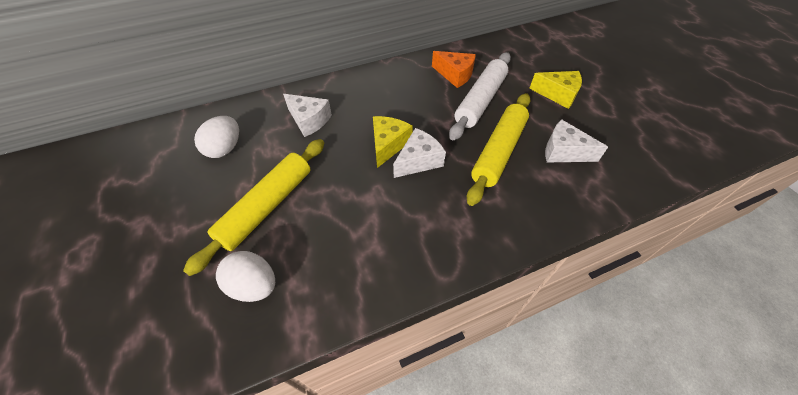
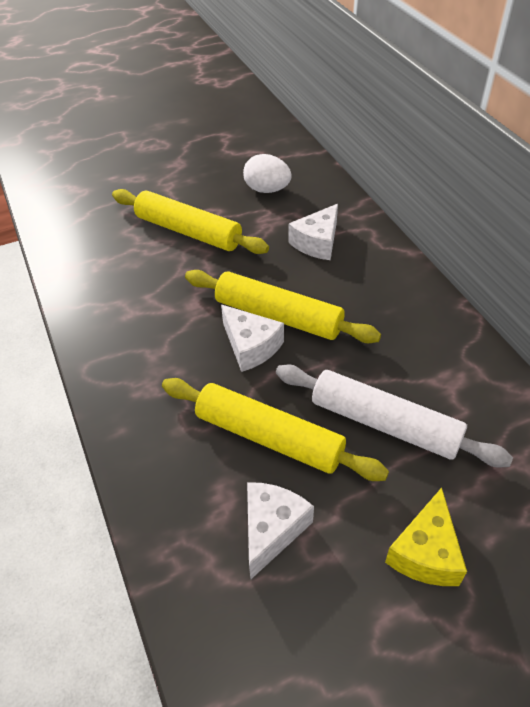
camera: 90 degrees right, 5 degrees down
white egg [216,251,275,302] -> none
yellow cheese [373,116,413,168] -> yellow rolling pin [185,270,381,343]
orange cheese [432,51,476,88] -> none

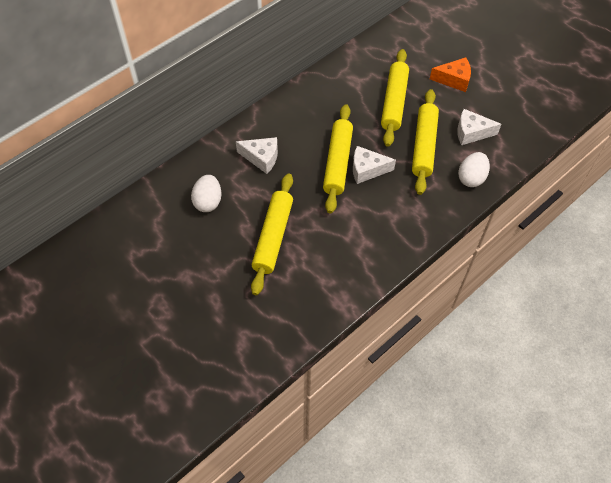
camera: 110 degrees left, 10 degrees up
white cheese [221,305,284,372] -> white cheese turned 120 degrees counterclockwise [353,146,396,184]
white rolling pin [276,364,513,468] -> yellow rolling pin [381,49,409,147]
yellow cheese [385,488,467,586] -> orange cheese [430,57,471,92]
none -> white egg [458,152,490,187]

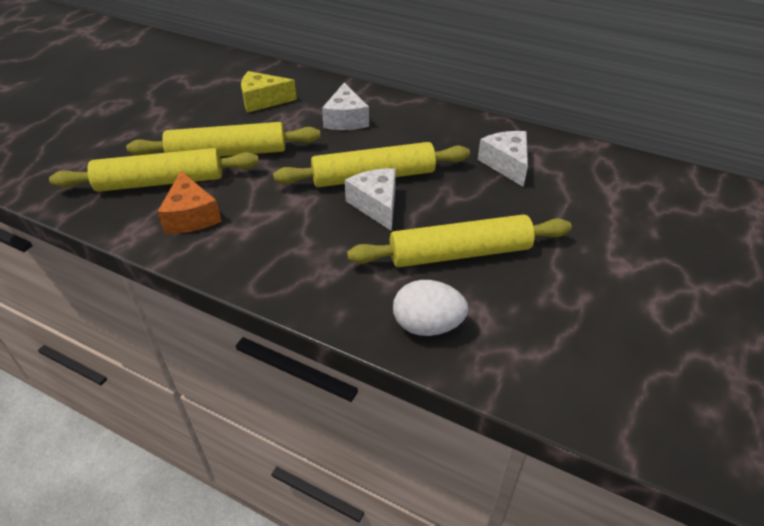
camera: 70 degrees right, 15 degrees down
white egg [191,175,221,212] -> yellow cheese [241,71,297,113]
yellow rolling pin [381,49,409,147] -> yellow rolling pin moved to [49,148,259,192]
orange cheese [430,57,471,92] -> orange cheese moved to [157,171,222,234]
white cheese [457,109,501,145] -> white cheese moved to [478,131,528,187]

